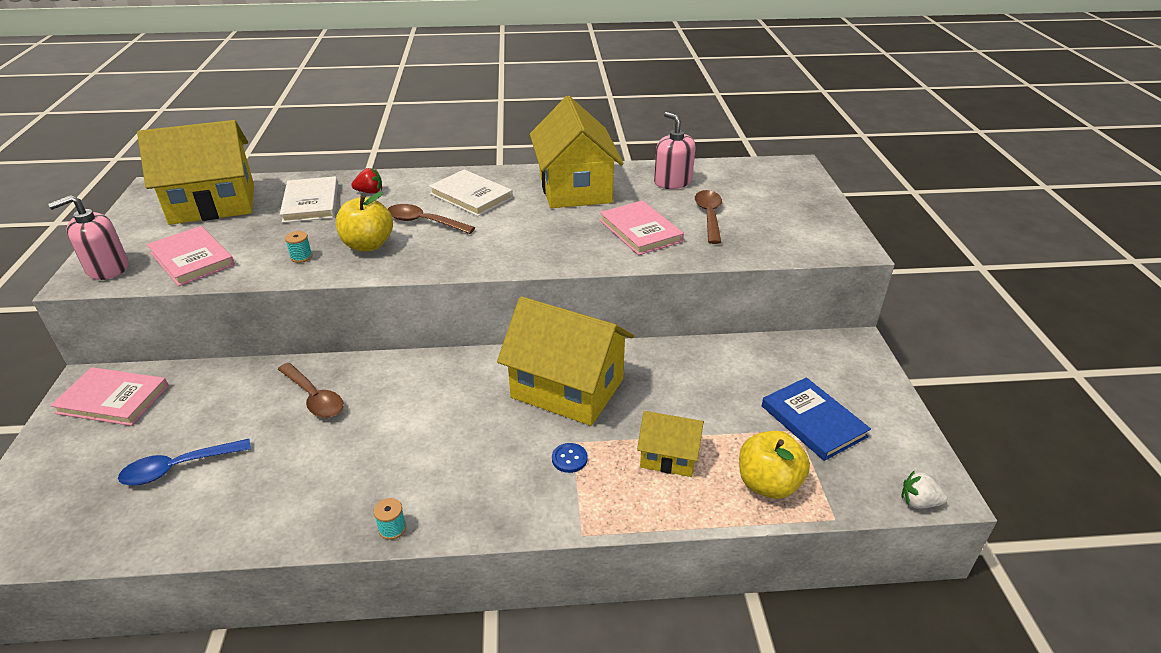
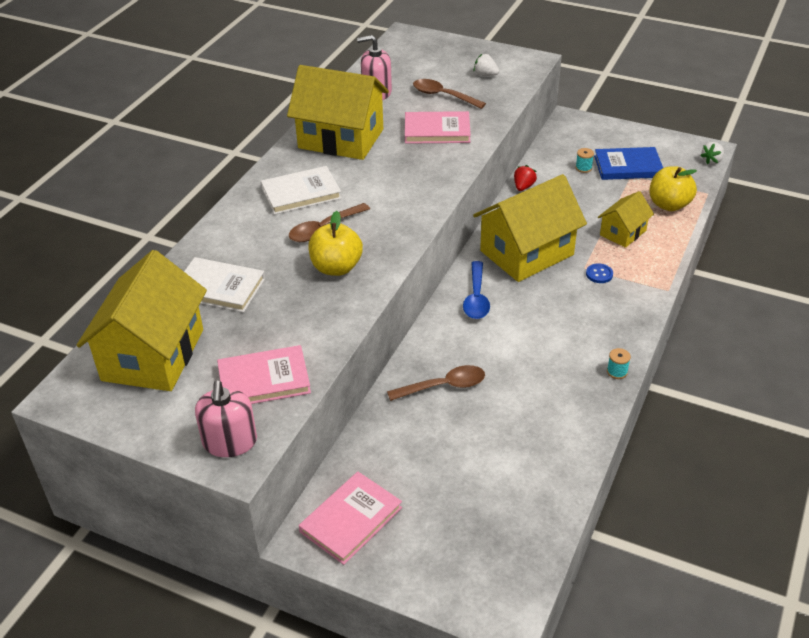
camera: 60 degrees left, 5 degrees up
blue spoon [118,439,251,485] -> blue spoon moved to [463,261,490,319]
turquoise spool [285,231,313,263] -> turquoise spool moved to [576,148,594,173]
red strawberry [351,168,382,194] -> red strawberry moved to [514,165,537,191]
none -> white strawberry [474,54,499,76]

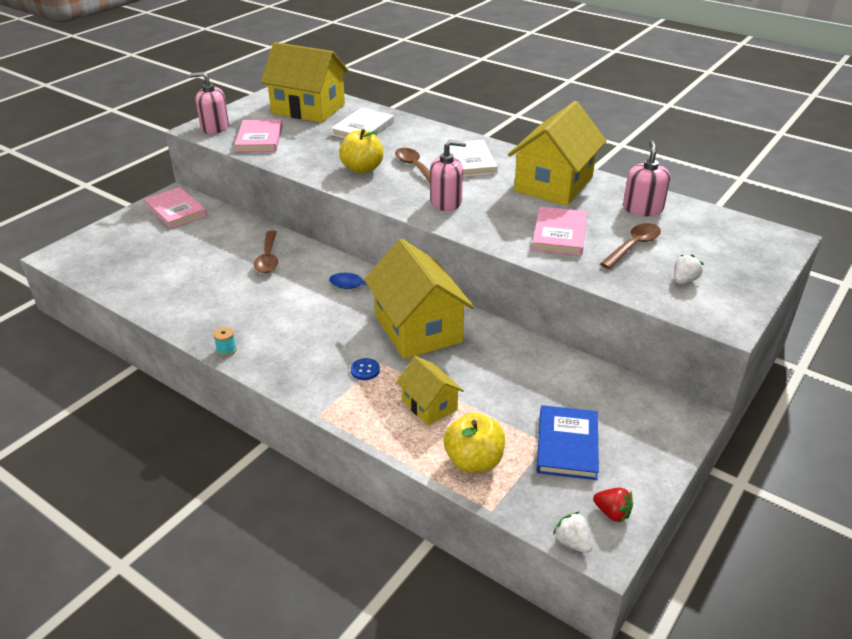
camera: 100 degrees right, 5 degrees down
red strawberry [514,165,537,191] -> red strawberry moved to [593,488,633,523]
turquoise spool [576,148,594,173] -> none
none -> pink soap dispenser [430,140,466,211]

